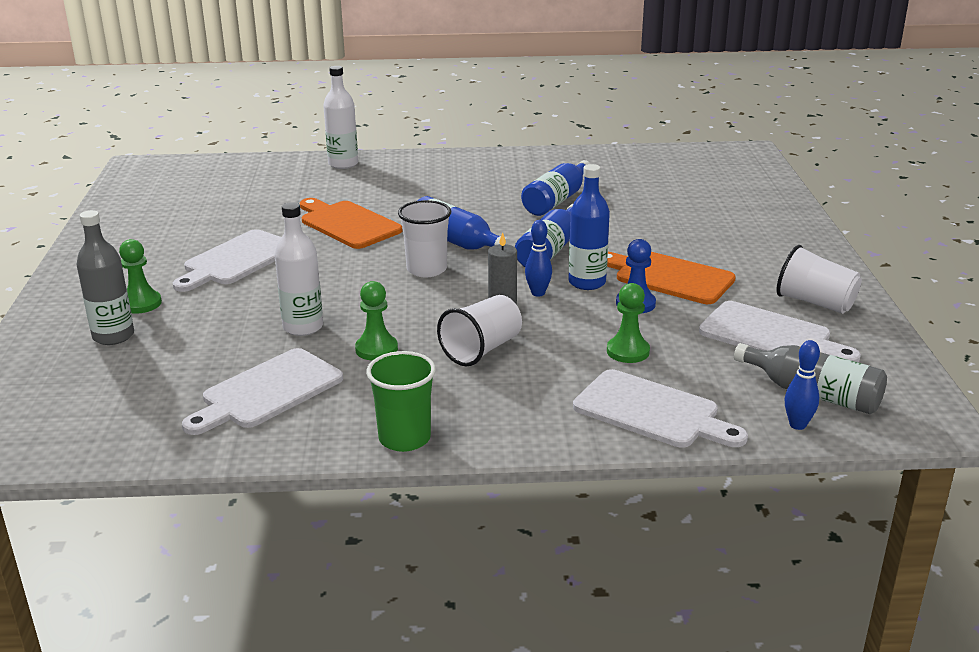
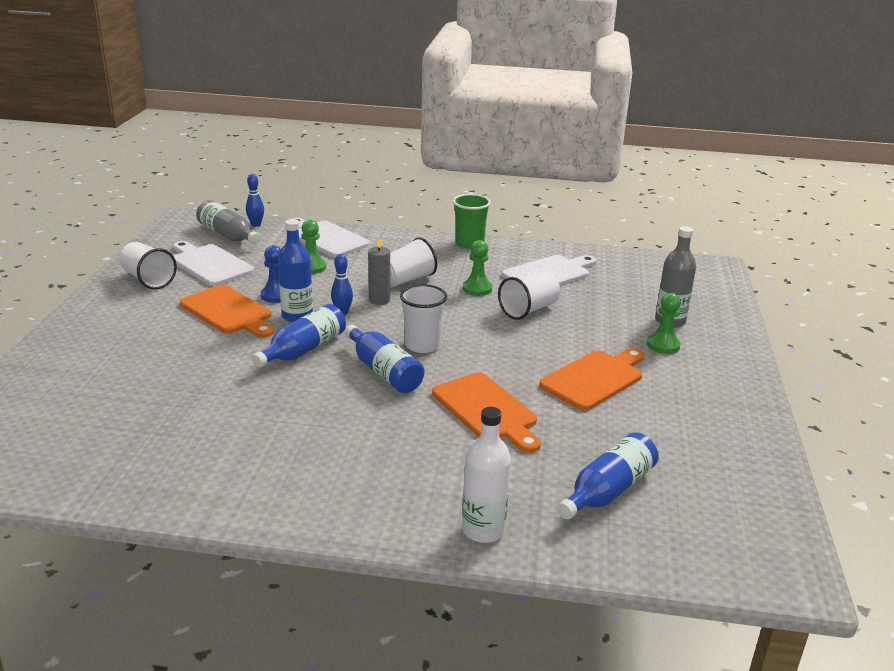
camera: 170 degrees left, 0 degrees up
white cutting board [173,229,281,292] -> orange cutting board [539,348,644,410]
white bottle [274,202,323,336] -> white cup [498,272,560,320]
blue bottle [521,160,590,216] -> blue bottle moved to [557,432,659,519]

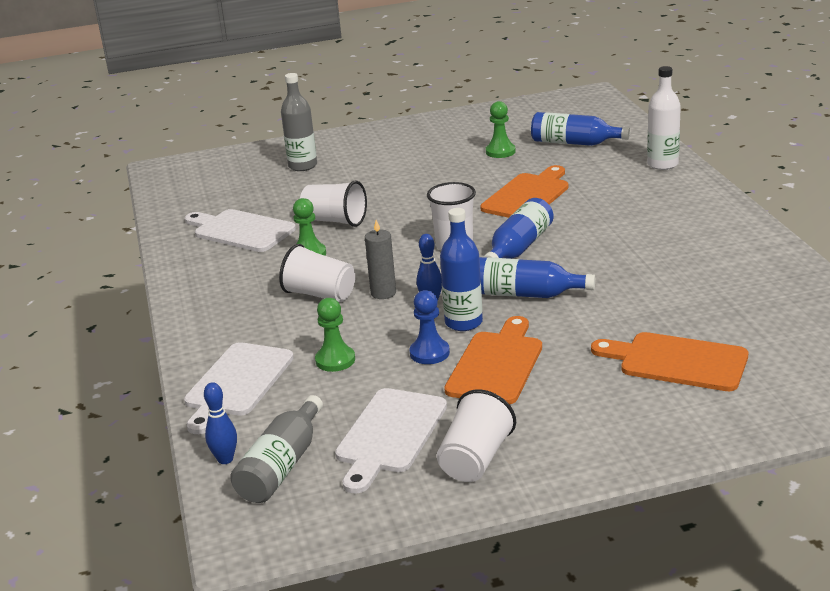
camera: 110 degrees left, 0 degrees up
green cup [453,194,491,249] -> none
orange cutting board [539,348,644,410] -> orange cutting board moved to [591,332,748,391]
green pawn [647,293,681,354] -> green pawn moved to [486,101,516,158]

